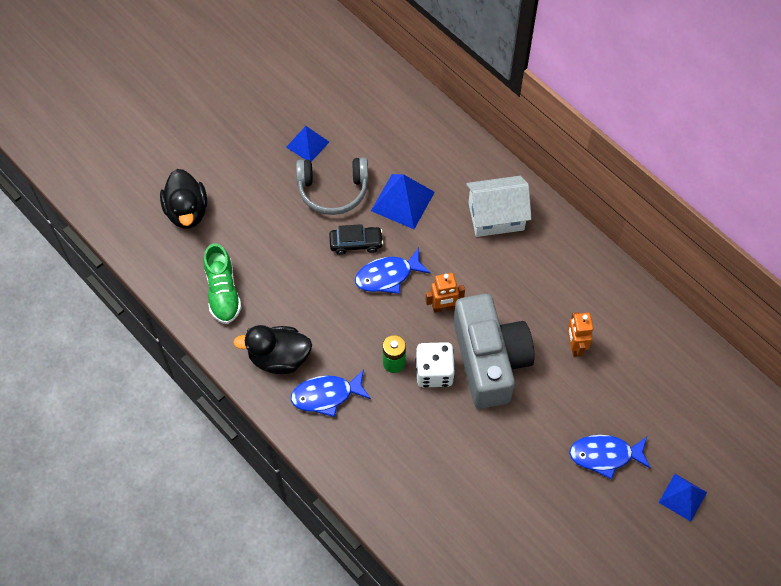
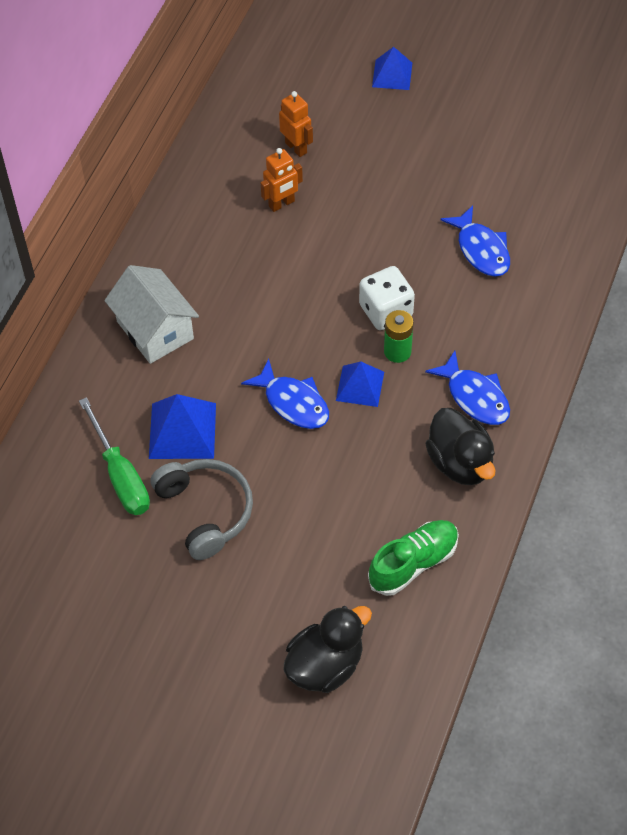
camera: 115 degrees left, 5 degrees down
blue pyramid [286,126,329,162] -> blue pyramid moved to [336,361,384,407]
black car [329,224,383,255] -> none
orange robot [426,273,465,313] -> orange robot moved to [279,91,313,157]
grey camera [454,294,535,409] -> none
blue fish [569,435,651,480] -> blue fish moved to [440,206,510,277]
none -> green screwdriver [79,397,150,515]

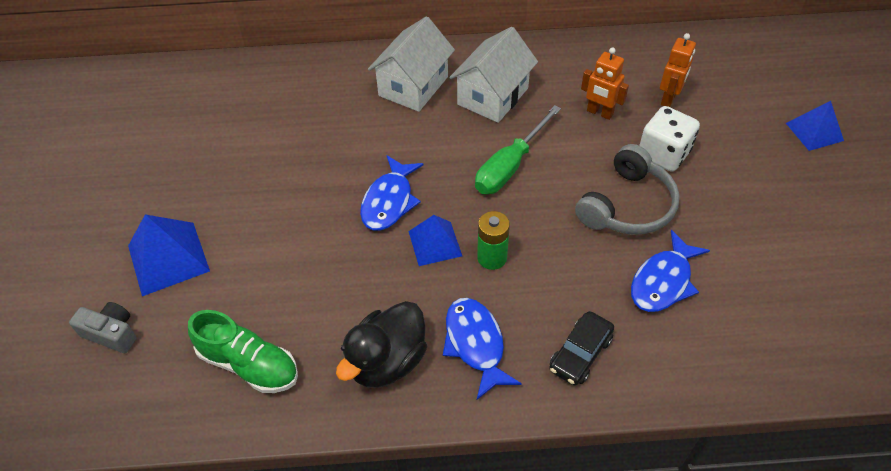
camera: 65 degrees right, 5 degrees down
green screwdriver [79,397,150,515] -> green screwdriver moved to [475,105,561,194]
blue pyramid [149,394,216,459] -> blue pyramid moved to [128,214,210,296]
grey headphones [150,459,253,560] -> grey headphones moved to [575,144,680,235]
black duck [283,606,372,693] -> grey camera [69,302,137,353]
white dice [359,266,415,330] -> white dice moved to [639,106,700,172]
blue fish [425,351,510,425] -> blue fish turned 135 degrees clockwise [443,298,522,400]
none -> white house [450,27,538,123]
none -> black car [549,311,614,386]

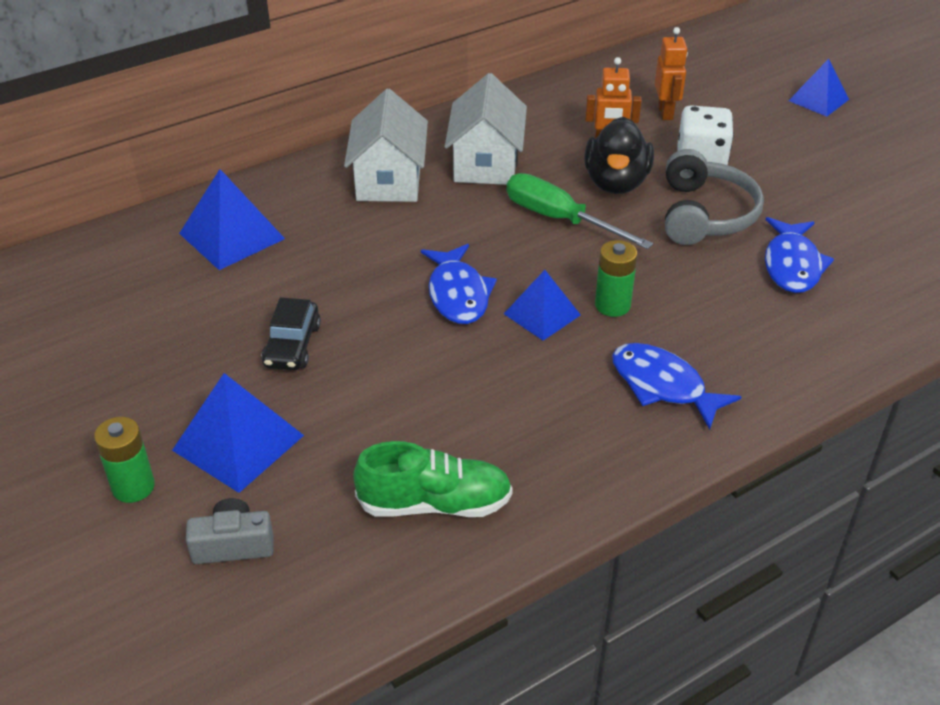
camera: 30 degrees left, 10 degrees down
black duck [336,301,427,388] -> black duck moved to [584,117,654,194]
green screwdriver [475,105,561,194] -> green screwdriver turned 120 degrees clockwise [506,173,653,249]
black car [549,311,614,386] -> black car moved to [262,297,321,371]
none -> green battery [94,417,155,503]
none -> blue pyramid [179,169,285,270]

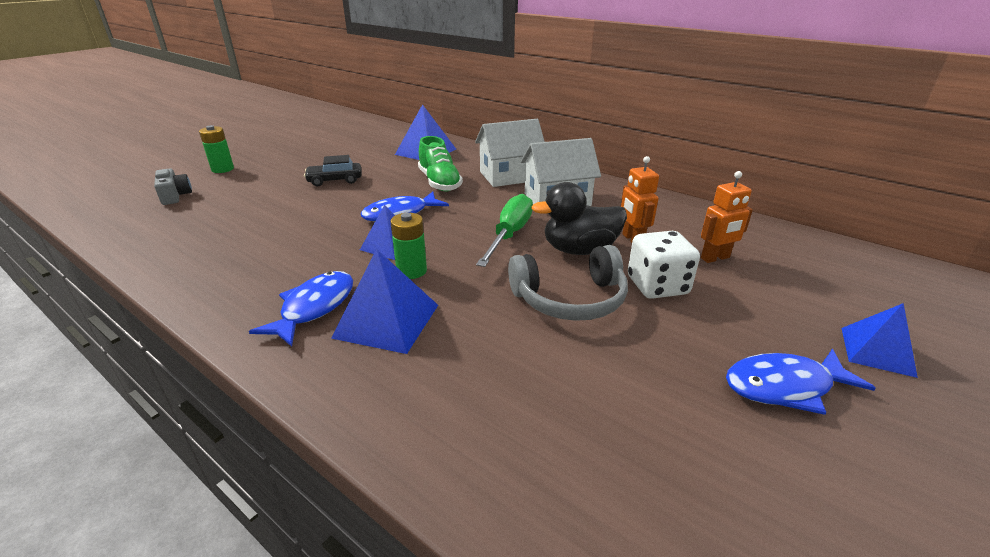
camera: 70 degrees right, 10 degrees down
blue pyramid [172,373,304,493] -> blue pyramid moved to [331,249,438,354]
green shoe [353,441,513,517] -> green shoe moved to [418,136,463,192]
blue fish [765,217,834,293] -> blue fish moved to [726,349,876,415]

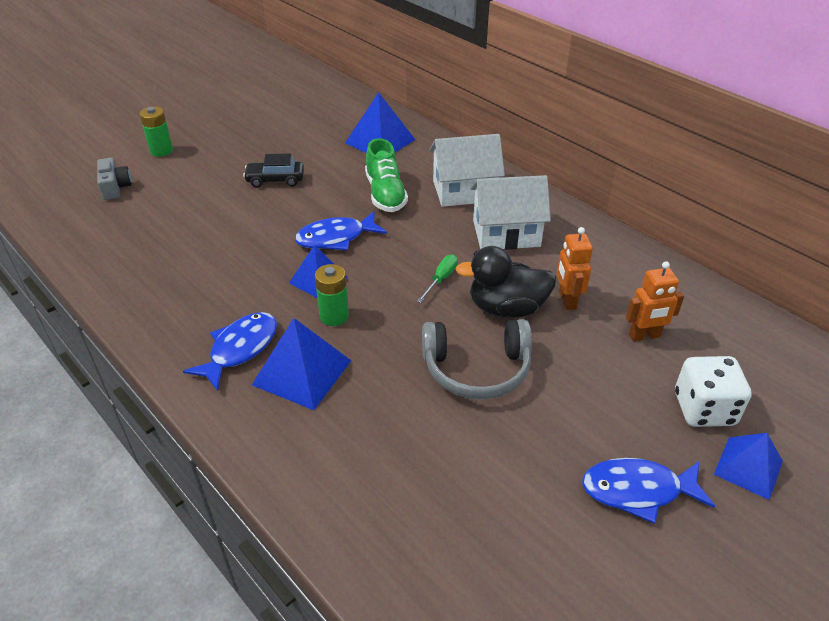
camera: 10 degrees right, 10 degrees up
green screwdriver [476,194,533,267] -> green screwdriver [417,255,458,303], size x0.54
white dice [628,231,700,299] -> white dice moved to [675,356,752,427]

